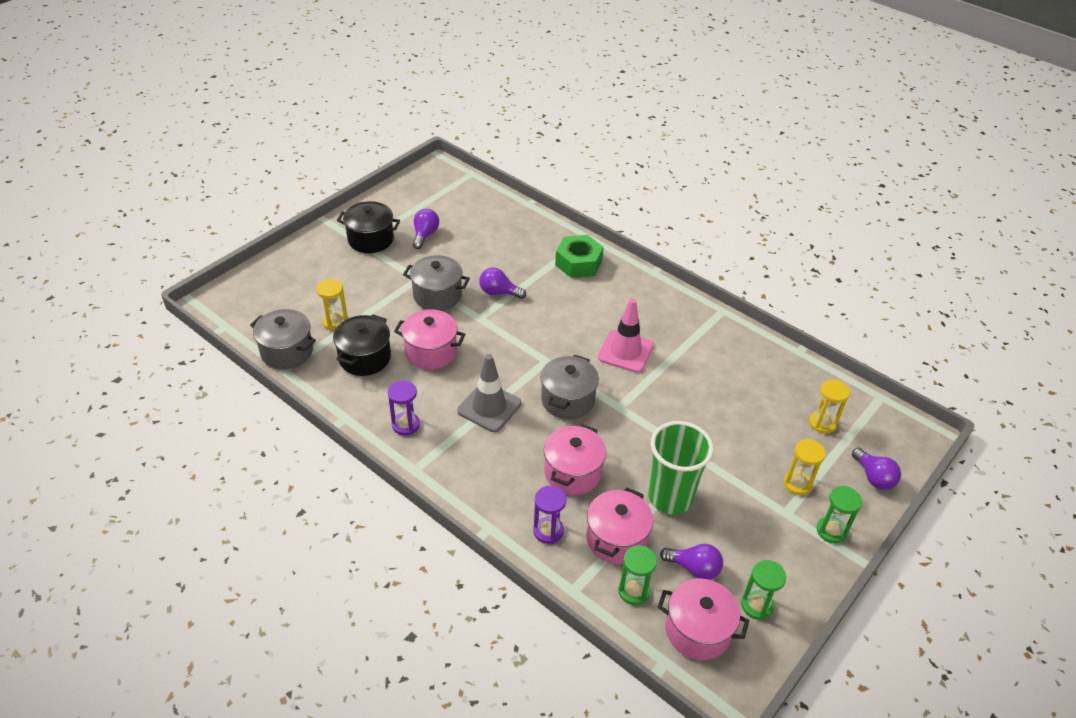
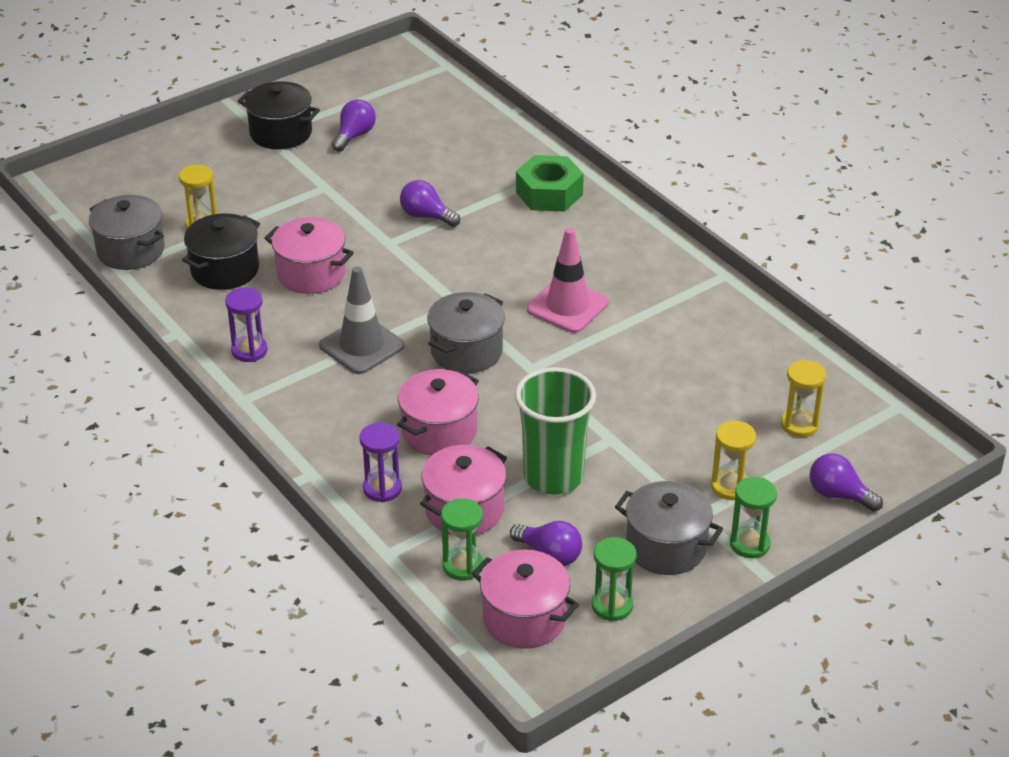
camera: 15 degrees right, 5 degrees down
grey pot [403,255,470,311] -> grey pot moved to [615,481,723,575]
purple light bulb [852,448,901,490] -> purple light bulb turned 135 degrees clockwise [810,454,883,512]

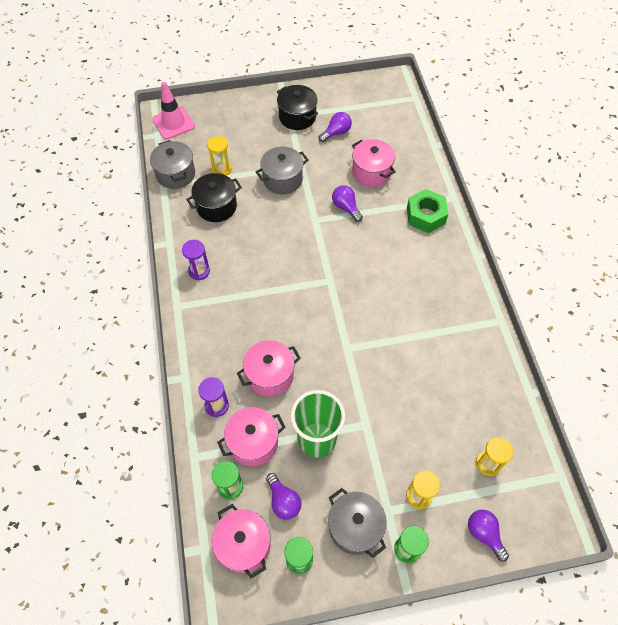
camera: 25 degrees right, 20 degrees up
pink pot [264,217,354,294] -> pink pot moved to [352,139,396,187]
grey traffic cone [319,266,405,374] -> none
grey pot [427,292,505,373] -> grey pot moved to [256,147,308,195]
pink traffic cone [527,228,609,333] -> pink traffic cone moved to [152,82,195,140]

